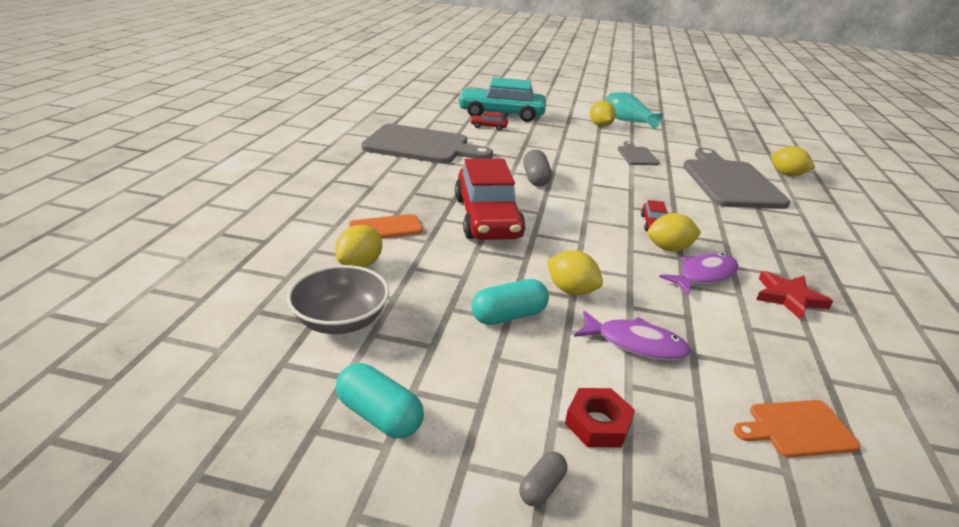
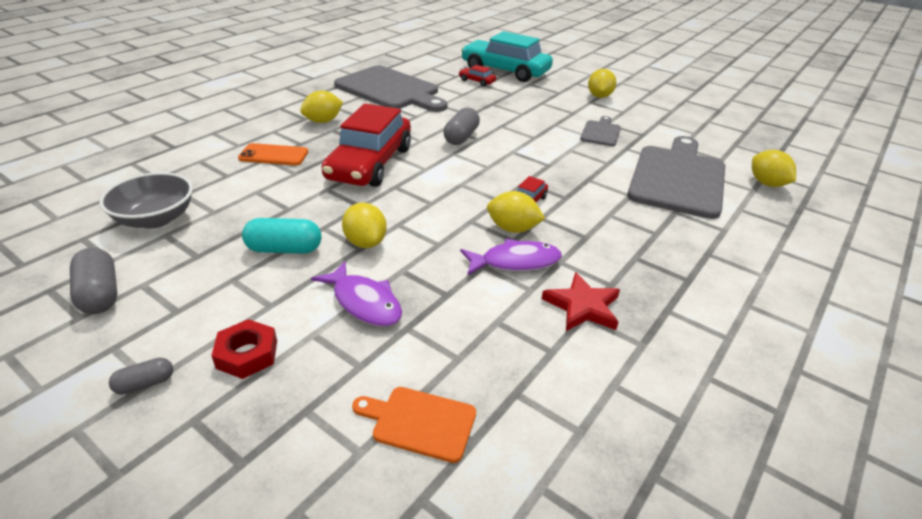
camera: 25 degrees right, 5 degrees up
yellow lemon [335,225,382,268] -> yellow lemon moved to [300,90,343,123]
turquoise capsule [336,363,424,438] -> grey capsule [70,247,118,314]
turquoise vase [606,92,663,129] -> none

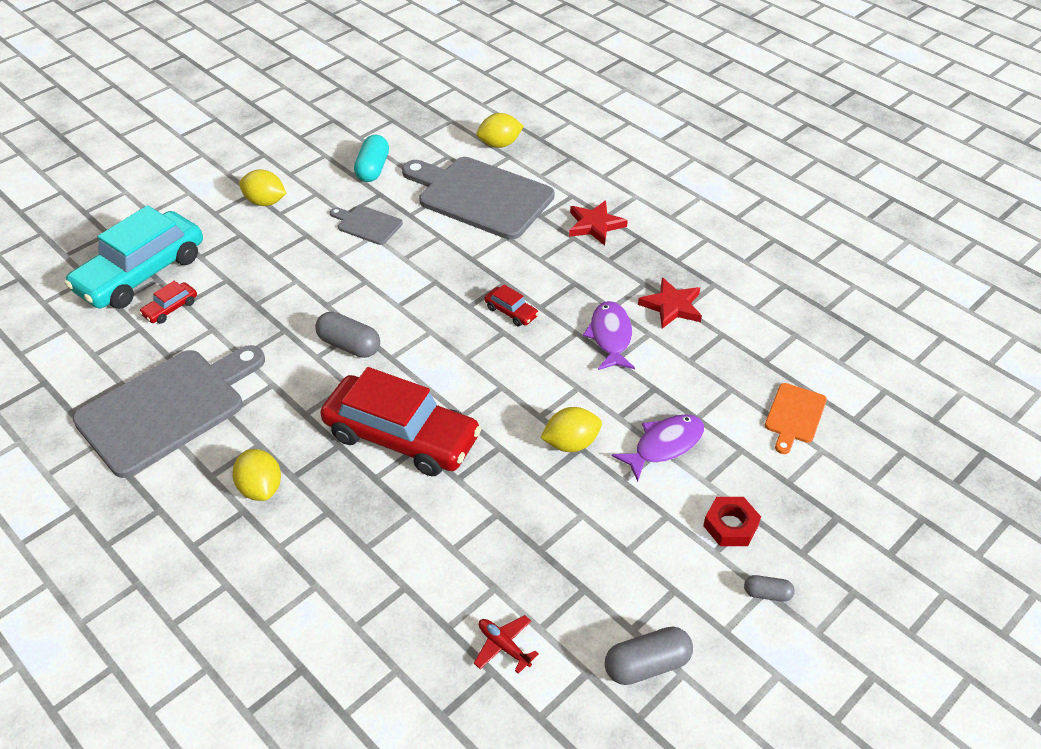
camera: 80 degrees left, 10 degrees up
grey bowl [99,172,193,229] -> red plane [474,615,539,674]
grey capsule [109,358,173,395] -> grey capsule turned 60 degrees counterclockwise [744,575,795,602]
orange phone [238,143,308,165] -> none
turquoise capsule [242,218,321,254] -> turquoise capsule moved to [354,135,389,182]
yellow lemon [487,191,545,233] -> none
none -> red star [569,200,628,246]

